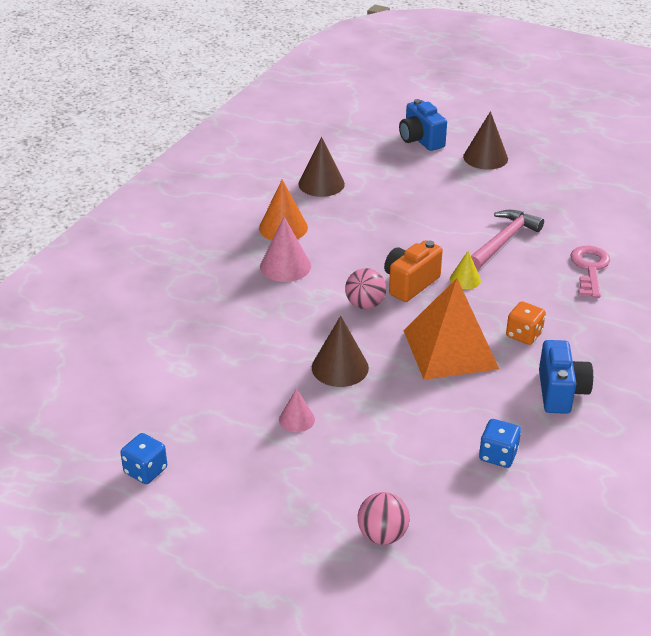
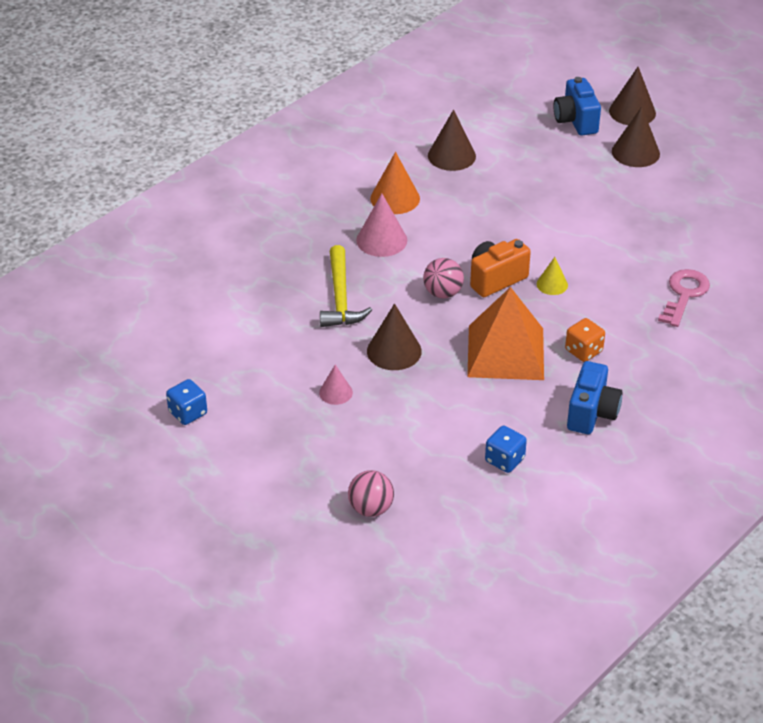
camera: 15 degrees right, 5 degrees up
pink hammer [471,210,544,269] -> none
none -> yellow hammer [320,245,372,327]
none -> brown cone [609,67,656,125]

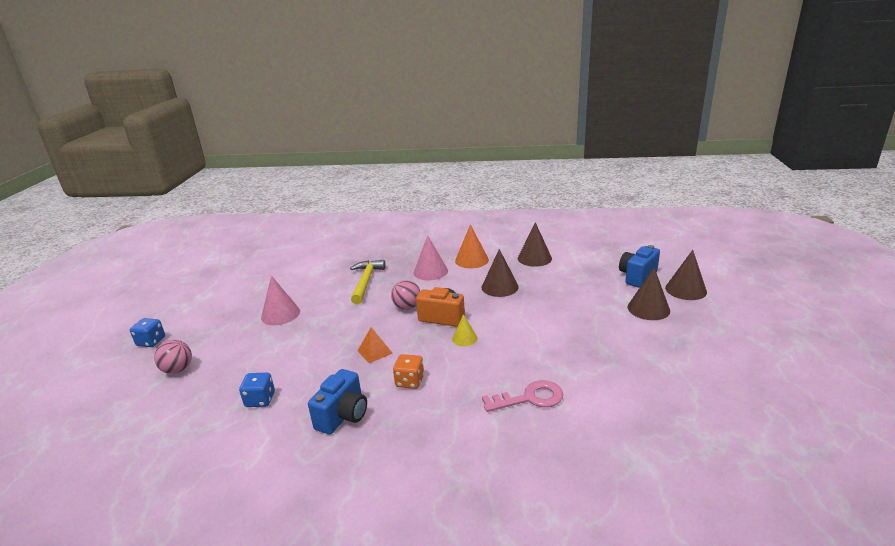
camera: 55 degrees right, 15 degrees down
blue dice [166,379,207,425] -> blue dice moved to [130,318,165,347]
pink cone [319,365,353,405] -> pink cone [261,276,300,325], size x1.67
yellow hammer [320,245,372,327] -> yellow hammer turned 135 degrees clockwise [350,260,385,304]
brown cone [367,304,422,370] -> brown cone moved to [482,249,519,297]
orange pyramid [467,287,544,380] -> orange pyramid [357,327,393,363], size x0.44
blue camera [567,361,623,434] -> blue camera turned 45 degrees counterclockwise [308,369,367,435]

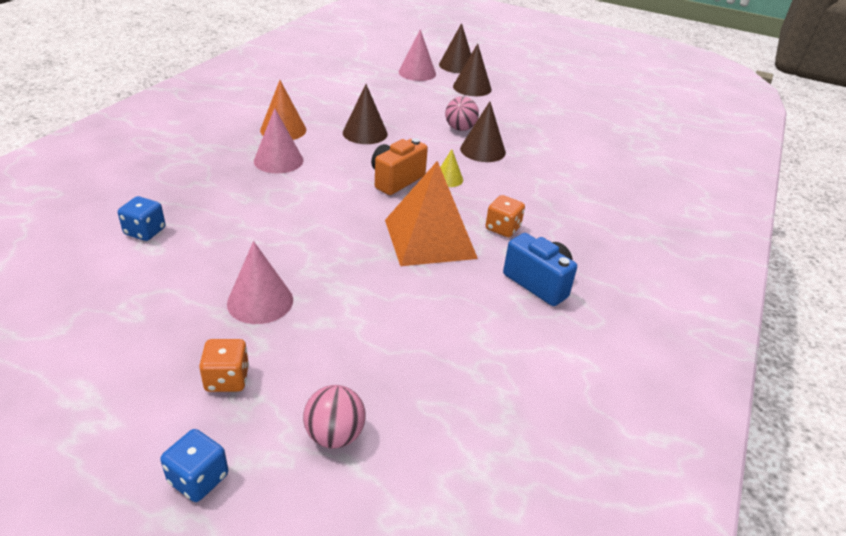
camera: 75 degrees left, 10 degrees up
blue dice [239,372,275,407] -> blue dice moved to [118,196,165,241]
yellow hammer [350,260,385,304] -> none
orange pyramid [357,327,393,363] -> orange pyramid [385,161,478,266], size x2.25
pink ball [391,280,420,310] -> pink ball moved to [445,96,479,131]
pink key [482,380,563,412] -> none
brown cone [518,222,552,267] -> brown cone moved to [460,101,506,162]
blue camera [619,245,660,288] -> pink cone [399,29,436,81]
none -> orange dice [199,339,249,392]

